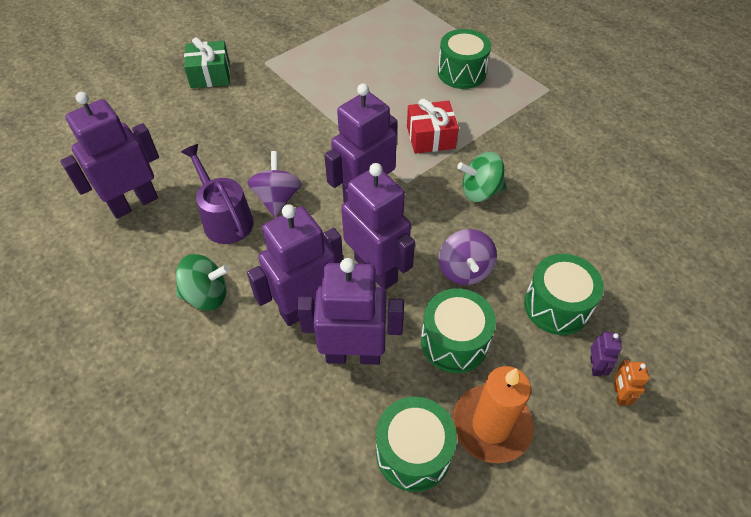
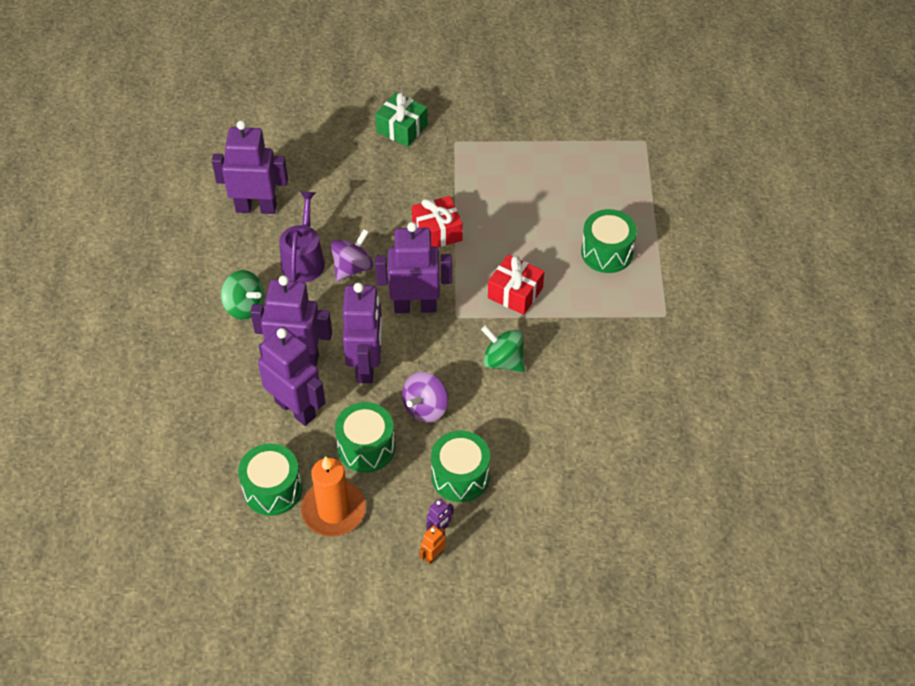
camera: 40 degrees right, 0 degrees up
none -> red gift [412,196,463,248]

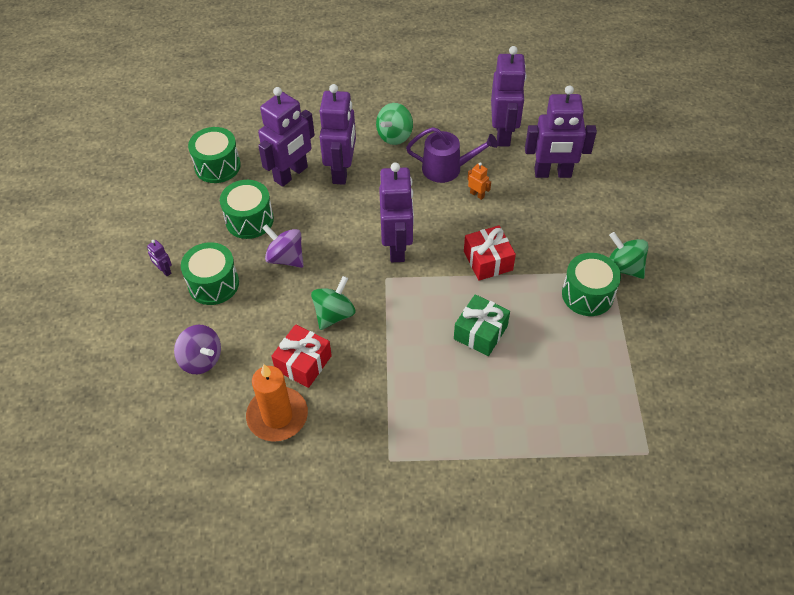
camera: 90 degrees right, 0 degrees up
orange candle [301,456,366,537] -> orange candle moved to [246,364,308,442]
purple spinning top [331,229,373,281] -> purple spinning top moved to [174,325,221,374]
purple robot [343,282,383,383] -> purple robot moved to [525,85,597,178]
green gift [375,92,428,147] -> green gift moved to [454,294,510,356]
orange robot [419,525,446,564] -> orange robot moved to [468,162,491,200]
red gift [488,255,544,315] -> red gift moved to [271,324,332,388]
green drum [581,209,637,273] -> green drum moved to [562,253,621,316]
none -> green spinning top [609,232,648,279]

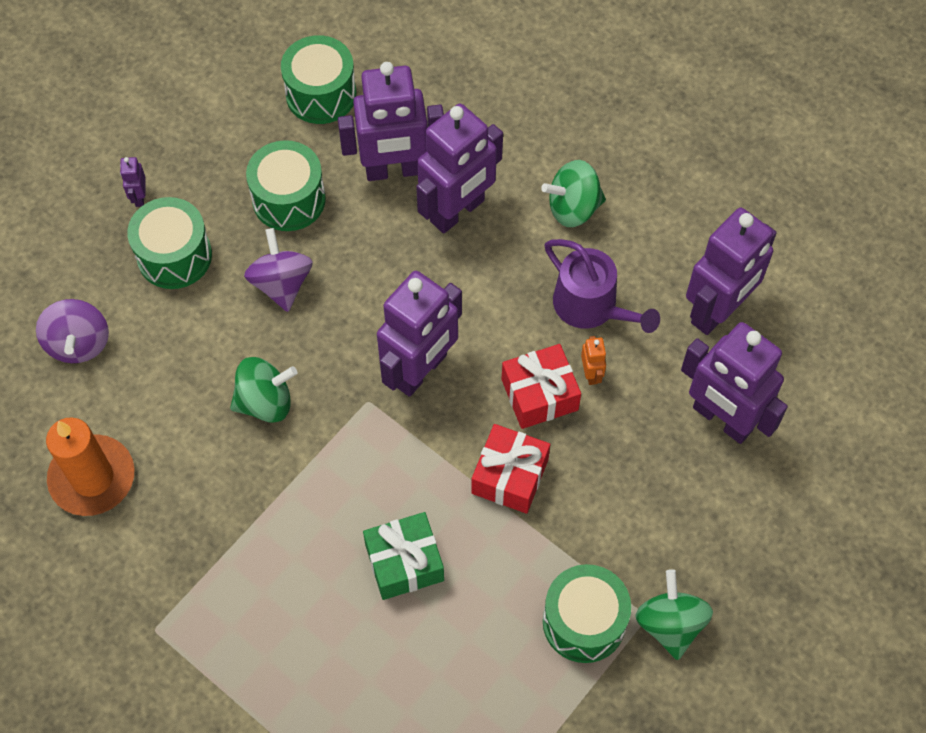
camera: 40 degrees right, 10 degrees up
red gift [271,324,332,388] -> red gift moved to [501,344,581,429]

